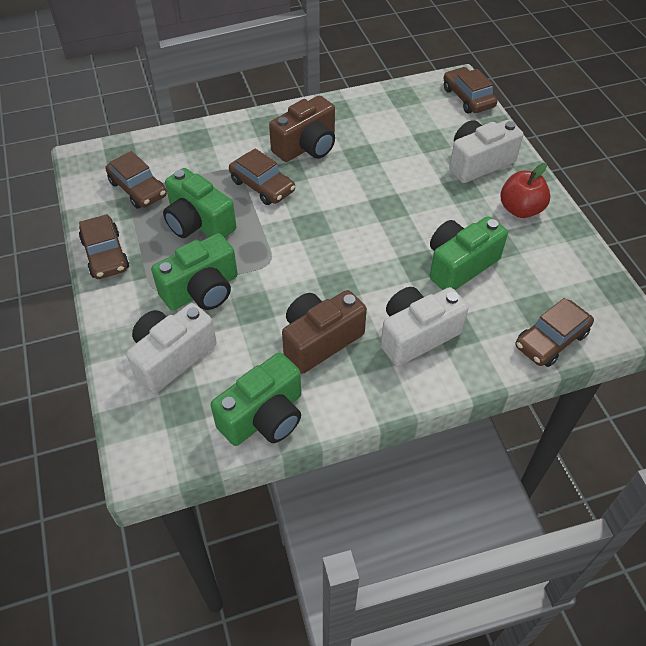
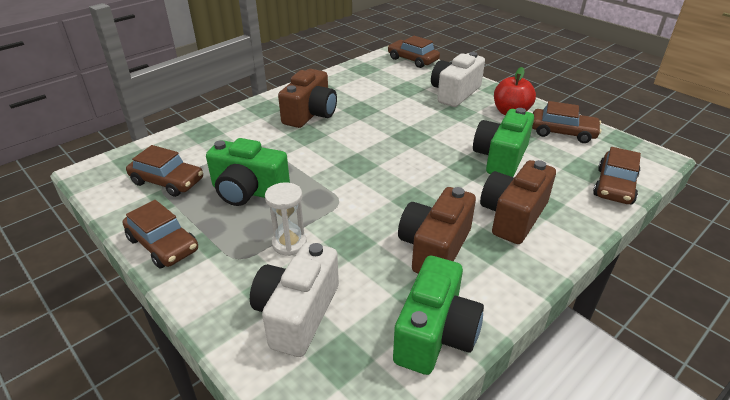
camera: 25 degrees left, 15 degrees down
green camera [151,233,238,310] -> white hourglass [265,182,307,256]
brown car [229,148,295,205] -> brown car moved to [532,101,602,143]
white camera [381,287,469,366] -> brown camera [480,160,556,244]

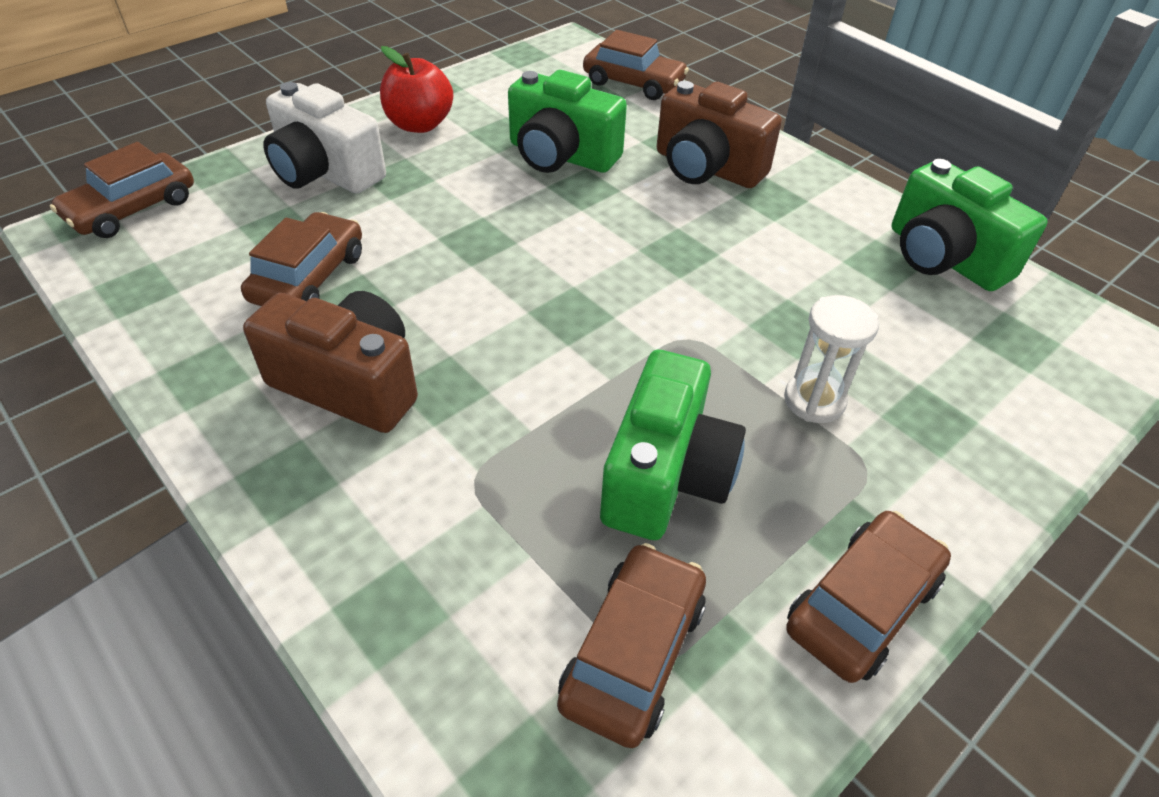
camera: 90 degrees left, 10 degrees up
white camera [250,242,339,357] -> none
green camera [393,256,484,375] -> green camera turned 150 degrees counterclockwise [891,159,1048,291]
brown camera [398,187,476,274] -> none
brown car [532,101,602,143] -> brown car moved to [241,212,362,306]

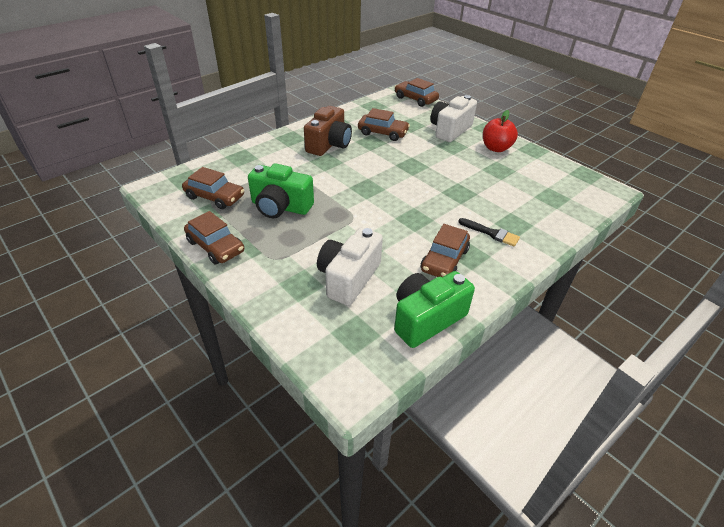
camera: 90 degrees right, 5 degrees down
green camera [508,70,627,173] -> none
brown car [583,30,689,100] -> brown car moved to [421,224,470,277]
brown camera [656,81,782,188] -> black brush [458,218,520,247]
white hourglass [784,295,879,423] -> none
none -> white camera [317,228,383,306]

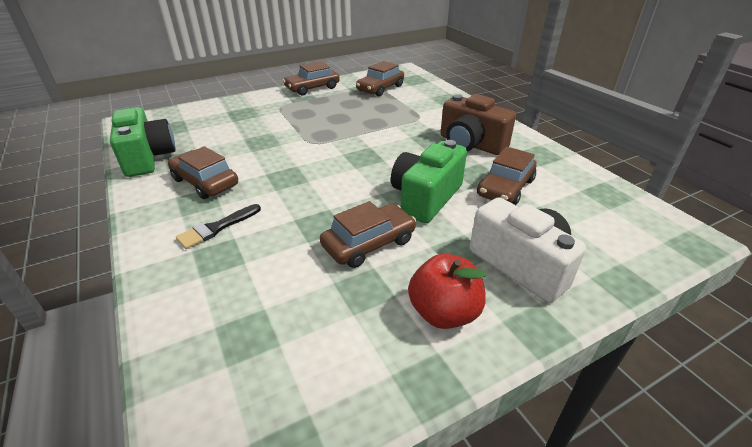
camera: 105 degrees right, 5 degrees down
green camera [248,163,314,218] -> green camera moved to [391,140,467,223]
white camera [317,228,383,306] -> none
brown car [395,78,439,107] -> brown car moved to [320,201,416,268]

